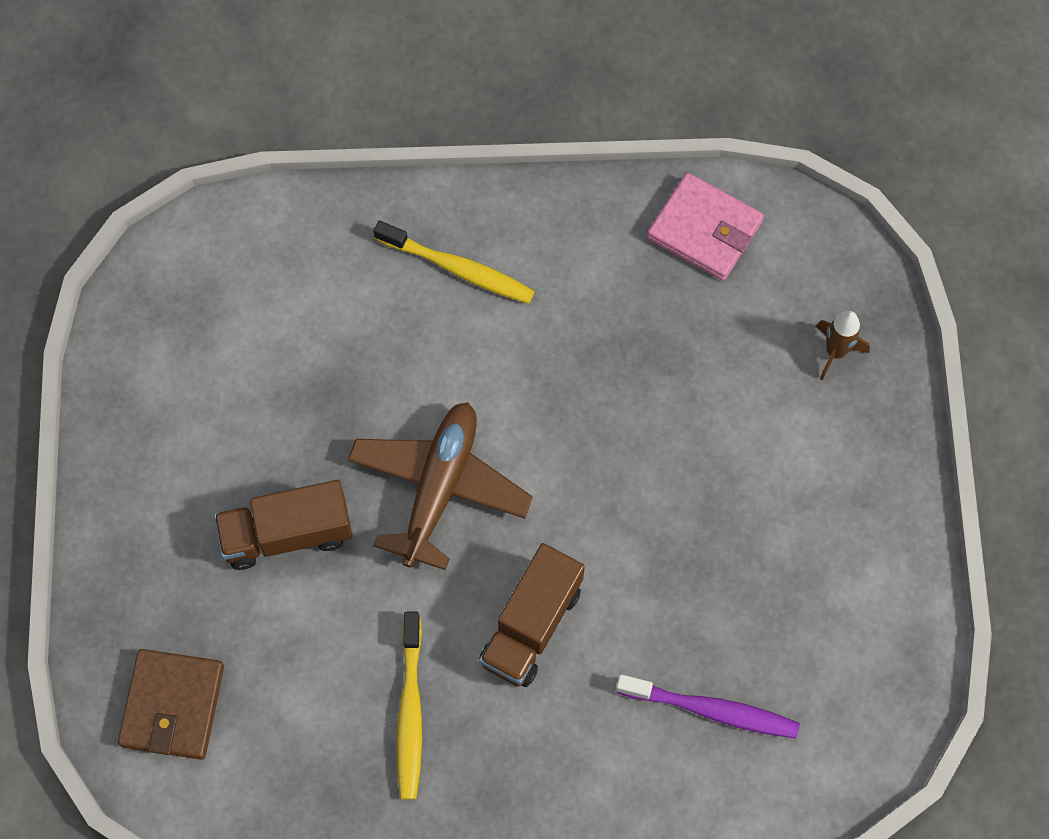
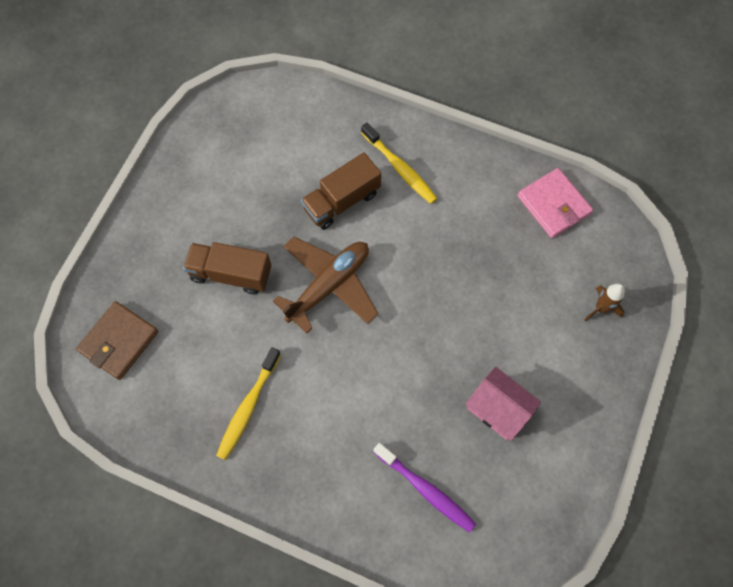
camera: 25 degrees right, 0 degrees up
brown truck [479,543,585,687] -> brown truck moved to [301,152,381,230]
none -> pink house [465,367,541,441]

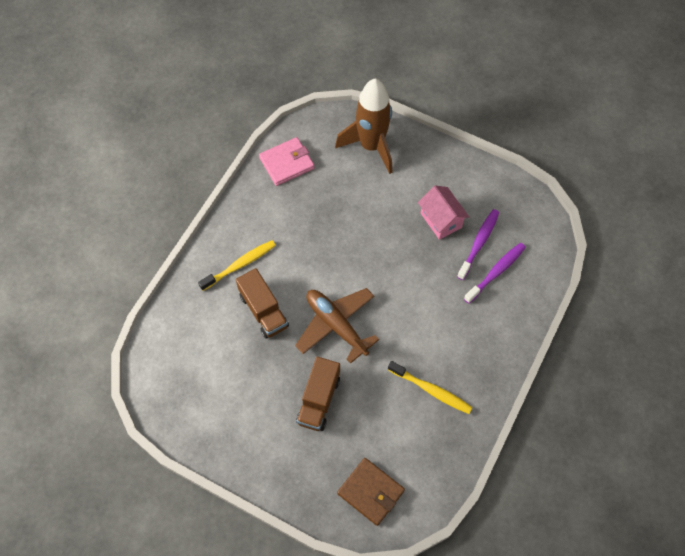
camera: 85 degrees left, 5 degrees down
pink house [465,367,541,441] -> pink house turned 75 degrees counterclockwise [418,185,469,240]
brown rocket [584,284,625,322] -> brown rocket [335,78,392,174], size x2.32
none -> purple toothbrush [457,209,499,280]

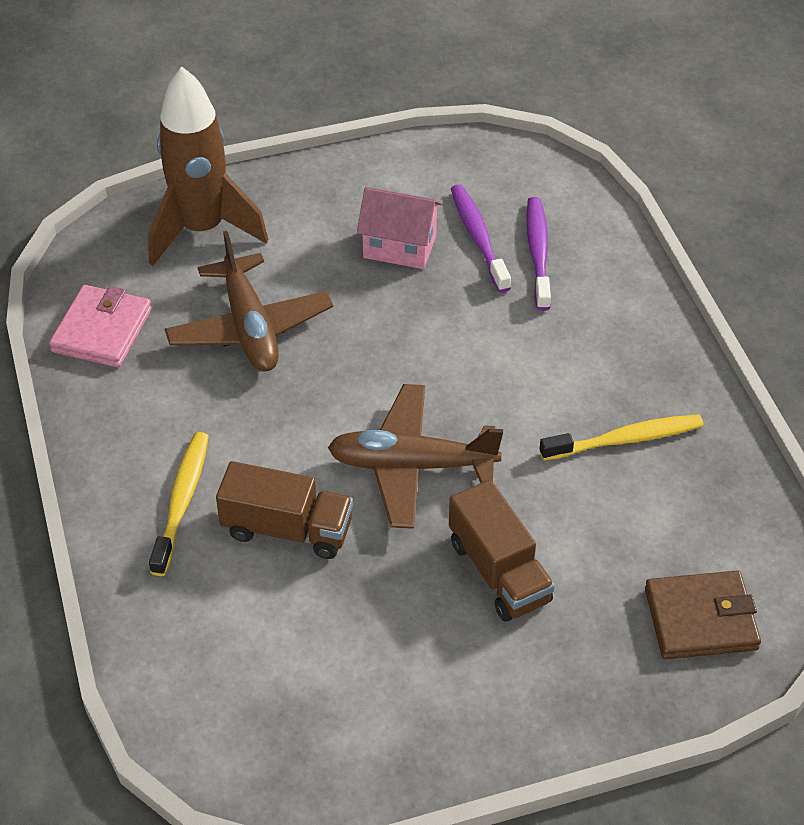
camera: 45 degrees left, 15 degrees down
none -> brown plane [165,231,333,372]

